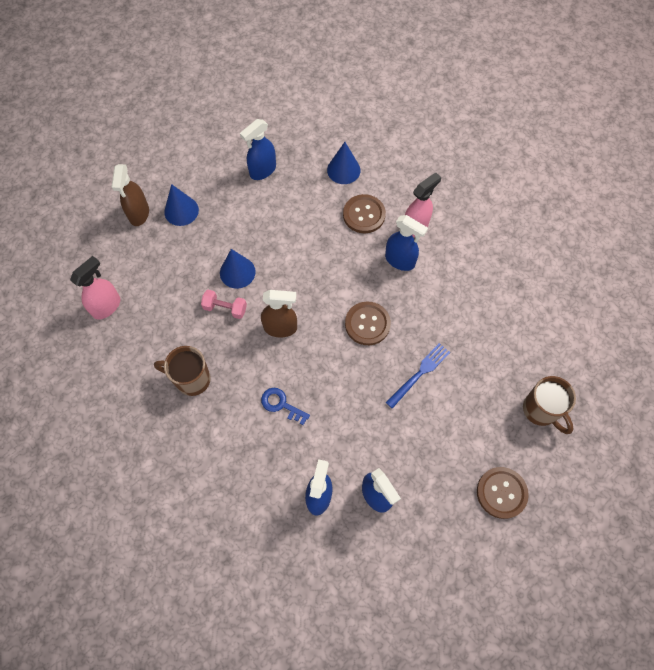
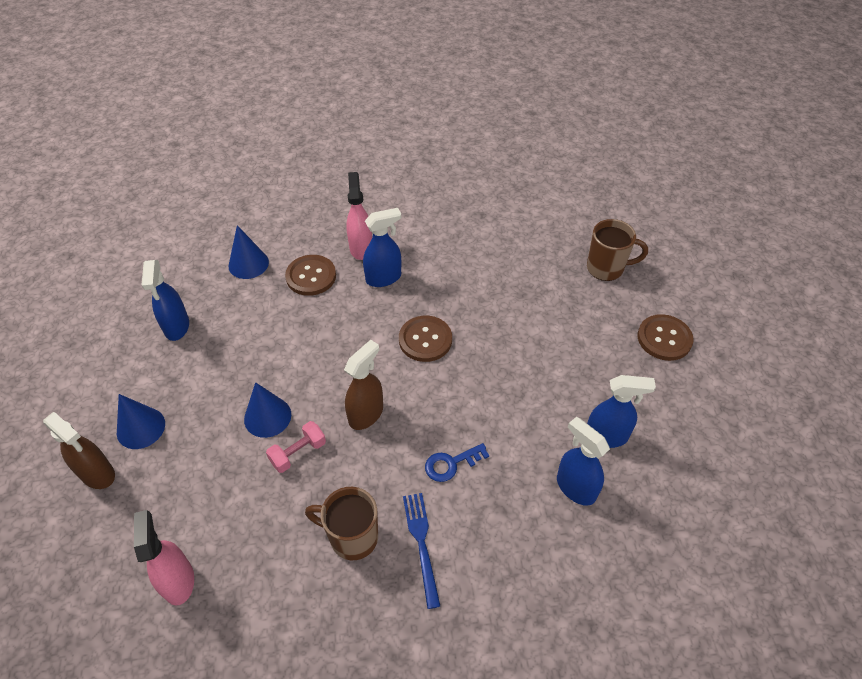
camera: 55 degrees left, 15 degrees down
brown mug [154,346,211,396] -> brown mug turned 60 degrees clockwise [305,487,378,560]
blue fork [385,343,450,409] -> blue fork moved to [403,493,440,609]

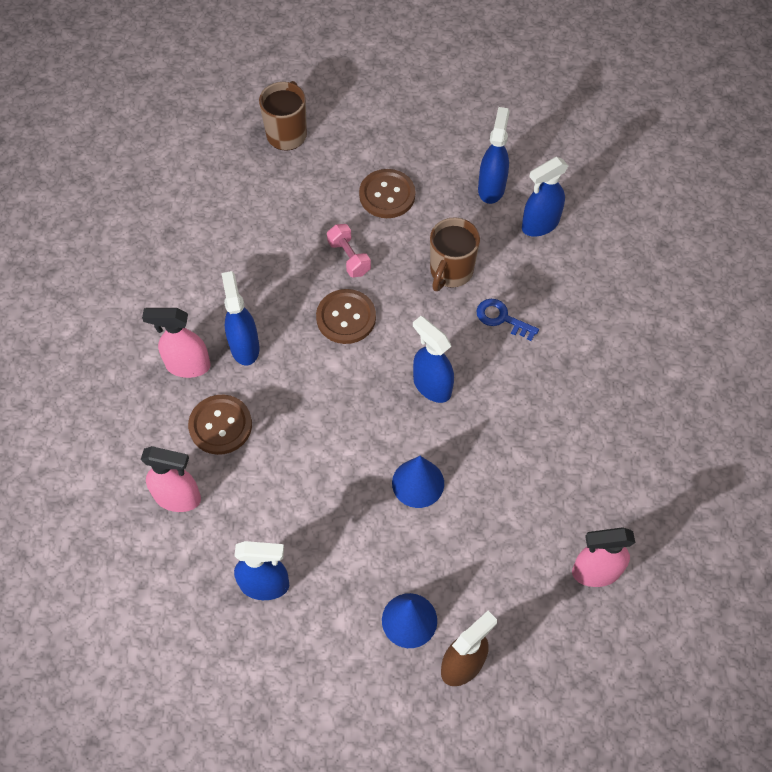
camera: 80 degrees left, 10 degrees up
blue cone [228,225,269,279] -> pink spray bottle [141,446,201,512]
pink dumbbell [266,421,326,473] -> pink dumbbell moved to [327,224,371,277]
brown mug [305,487,378,560] -> brown mug moved to [430,217,480,291]
brown spray bottle [344,340,383,430] -> blue spray bottle [413,316,454,403]
blue fork [403,493,440,609] -> none
blue key [425,443,489,482] -> blue key turned 135 degrees clockwise [476,299,539,341]
brown button [638,314,694,361] -> brown button moved to [359,169,415,218]

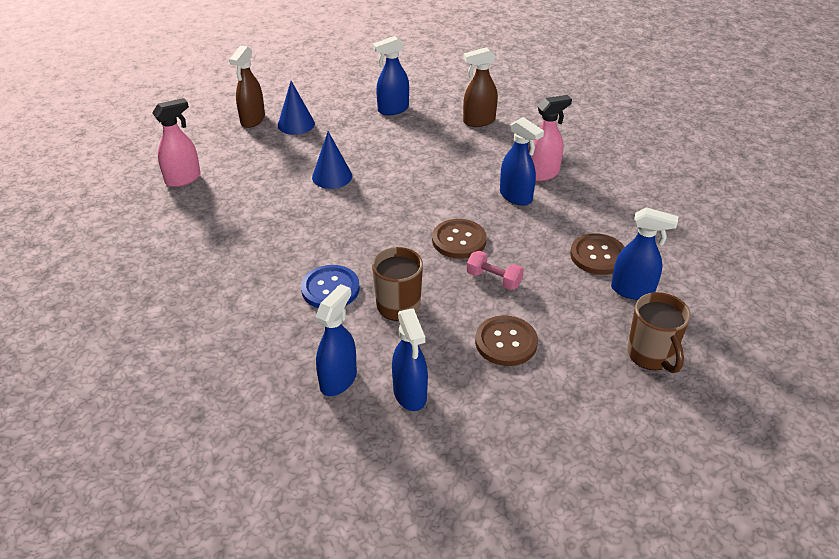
camera: 150 degrees right, 20 degrees down
pink spray bottle [141,446,201,512] -> brown spray bottle [463,47,498,127]
brown button [188,395,252,455] -> brown button moved to [570,233,625,275]
blue spray bottle [413,316,454,403] -> blue spray bottle moved to [611,207,678,300]
blue key [476,299,539,341] -> blue button [301,265,360,308]

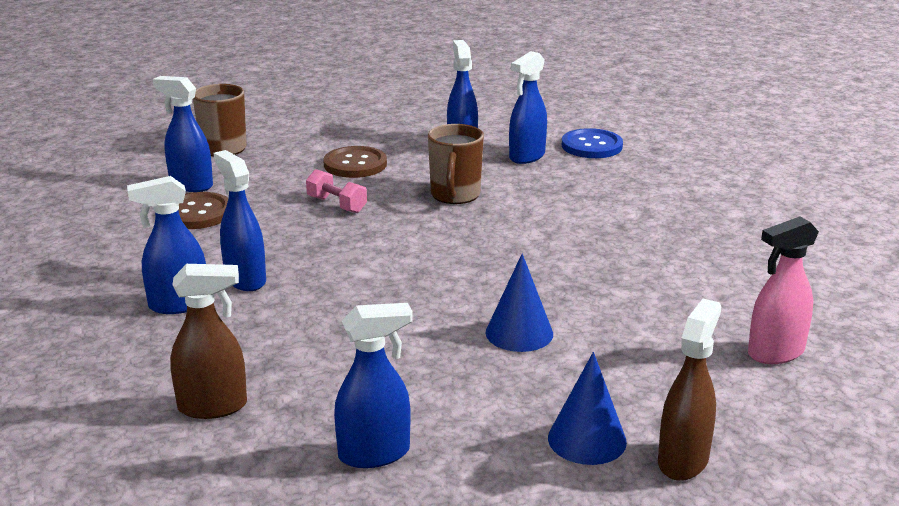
camera: 170 degrees left, 15 degrees down
blue button [301,265,360,308] -> blue button moved to [562,128,623,158]
brown button [432,219,487,259] -> none
pink spray bottle [529,95,572,181] -> blue spray bottle [127,176,206,314]

